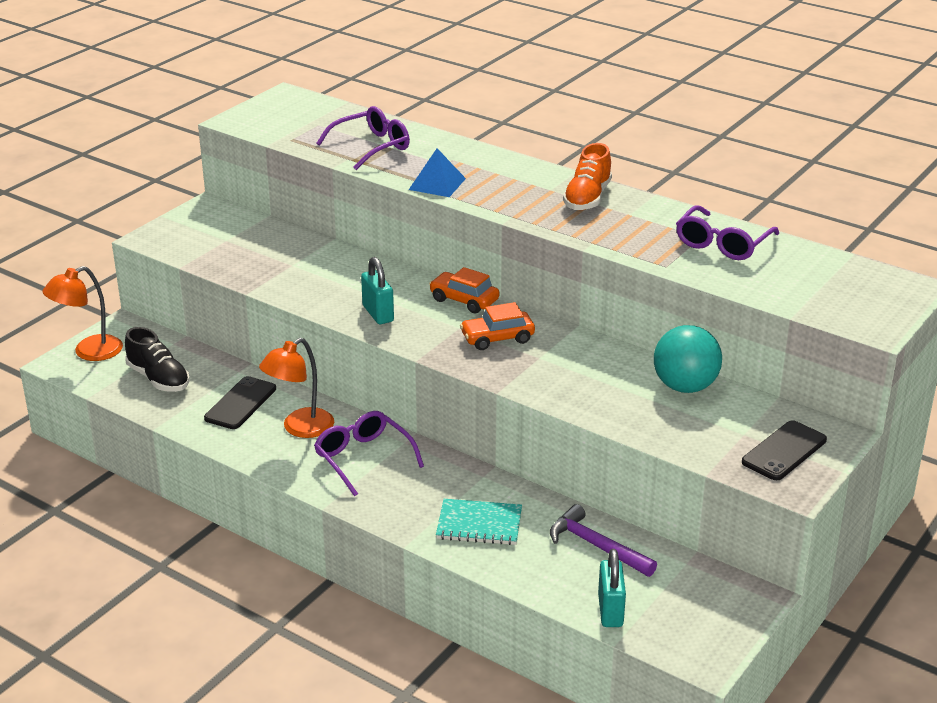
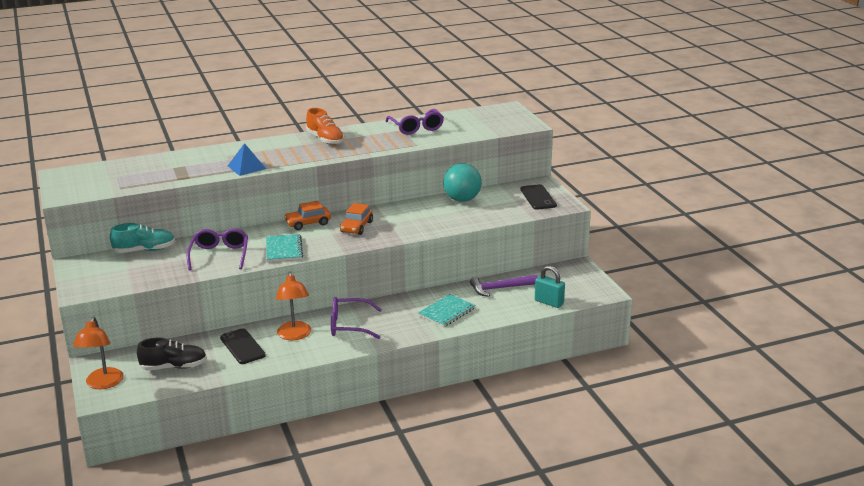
camera: 55 degrees left, 5 degrees down
purple glasses [317,106,410,170] -> purple glasses moved to [187,228,248,270]
turquoise padlock [361,257,394,324] -> turquoise notebook [266,234,303,262]
none -> turquoise shoe [110,223,175,253]

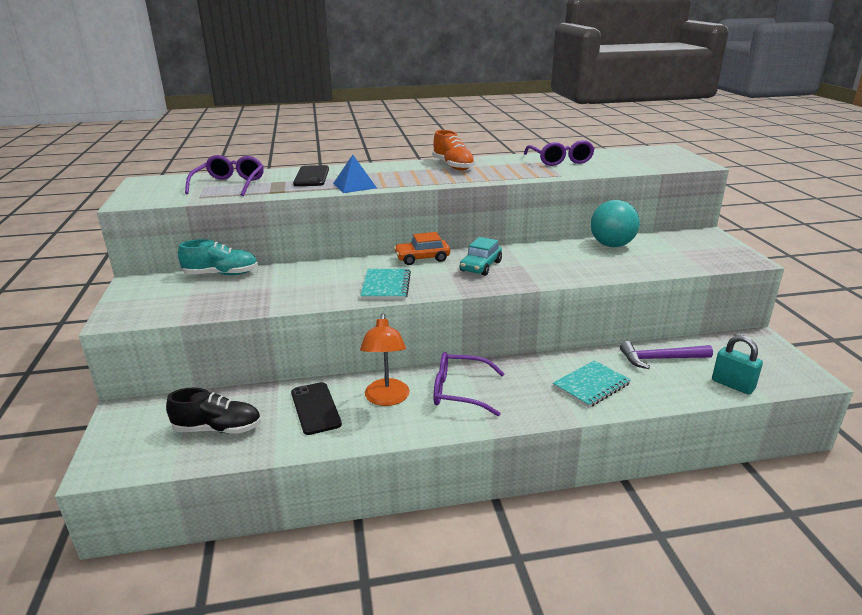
camera: 10 degrees right, 0 degrees up
orange lamp [73,317,124,389] -> none
purple glasses [187,228,248,270] -> purple glasses moved to [185,155,264,196]
orange car [340,203,373,235] -> turquoise car [460,237,502,276]
black phone [520,184,557,210] -> black phone moved to [293,165,329,186]

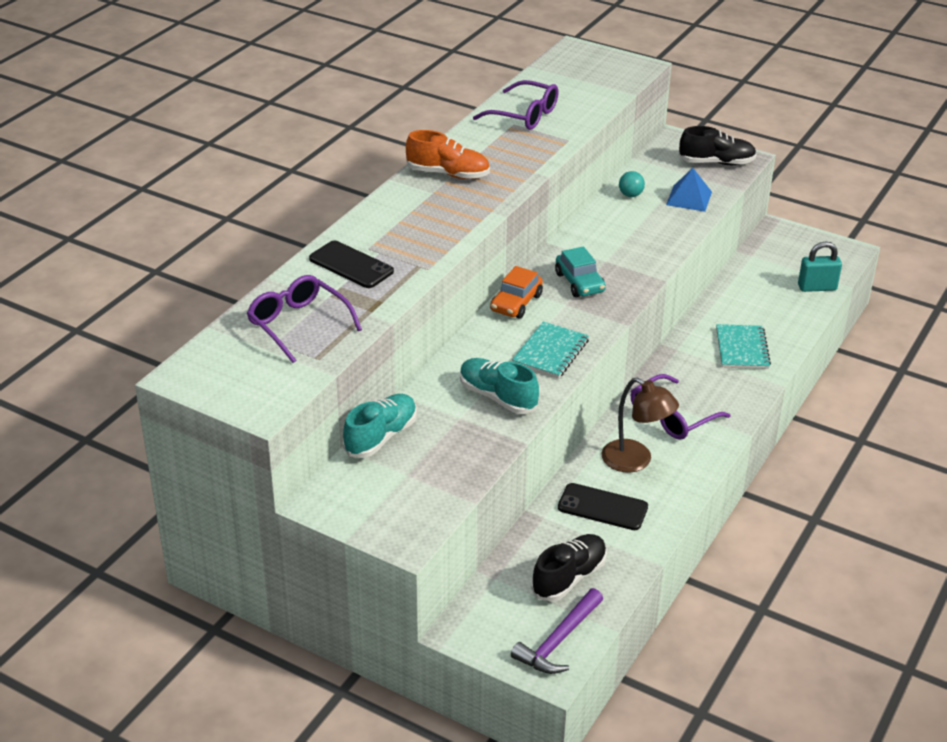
camera: 50 degrees left, 10 degrees up
blue pyramid [333,155,377,193] -> blue pyramid moved to [666,168,712,212]
turquoise notebook [360,269,411,299] -> turquoise notebook turned 75 degrees clockwise [512,321,589,378]
orange lamp [360,313,410,406] -> brown lamp [601,377,679,473]
turquoise ball [591,200,640,247] -> turquoise ball [619,171,645,197], size x0.48
purple hammer [620,341,713,369] -> purple hammer moved to [511,588,603,674]
none -> turquoise shoe [460,358,539,414]
none -> black shoe [679,126,757,165]

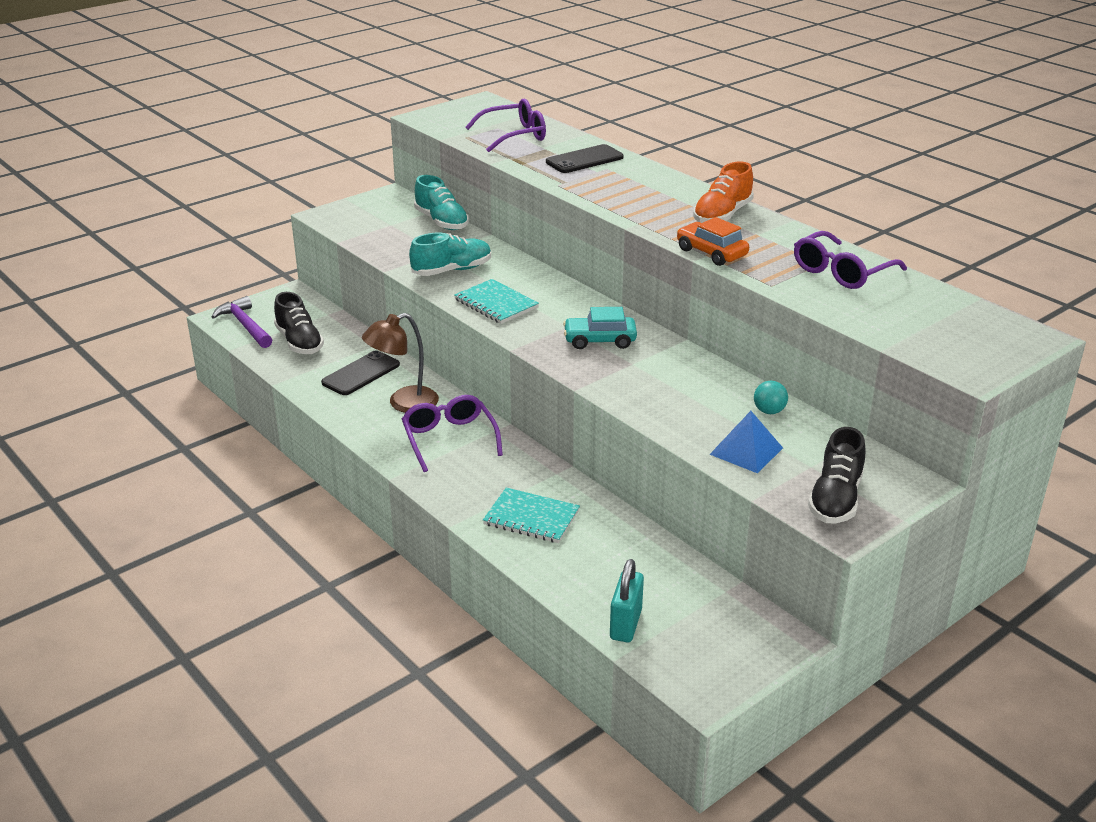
camera: 110 degrees right, 5 degrees down
orange car [490,266,543,319] -> orange car moved to [677,217,749,266]

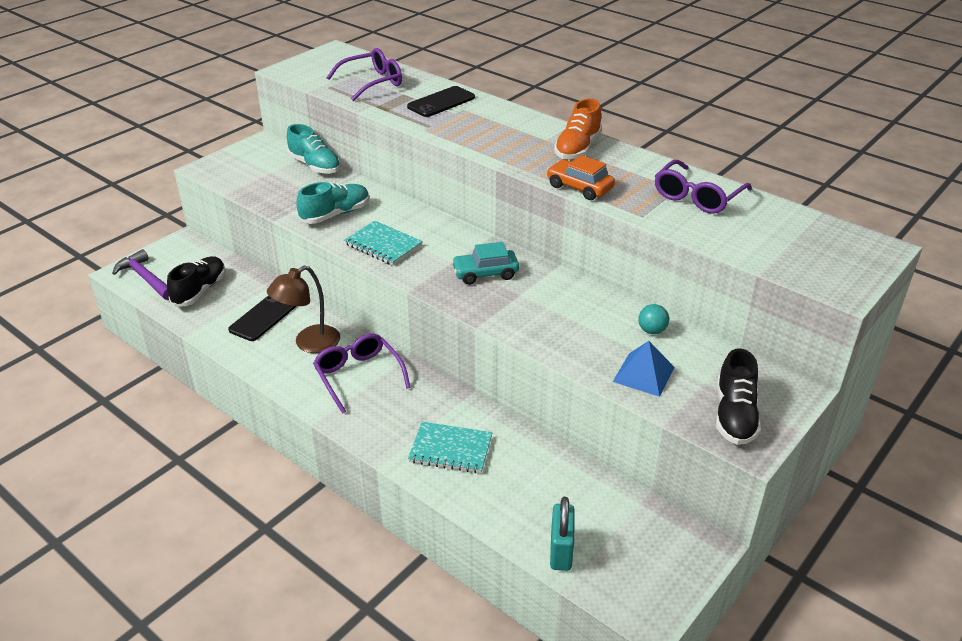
camera: 10 degrees left, 5 degrees up
black shoe [274,292,324,354] -> black shoe turned 120 degrees counterclockwise [167,256,226,307]

